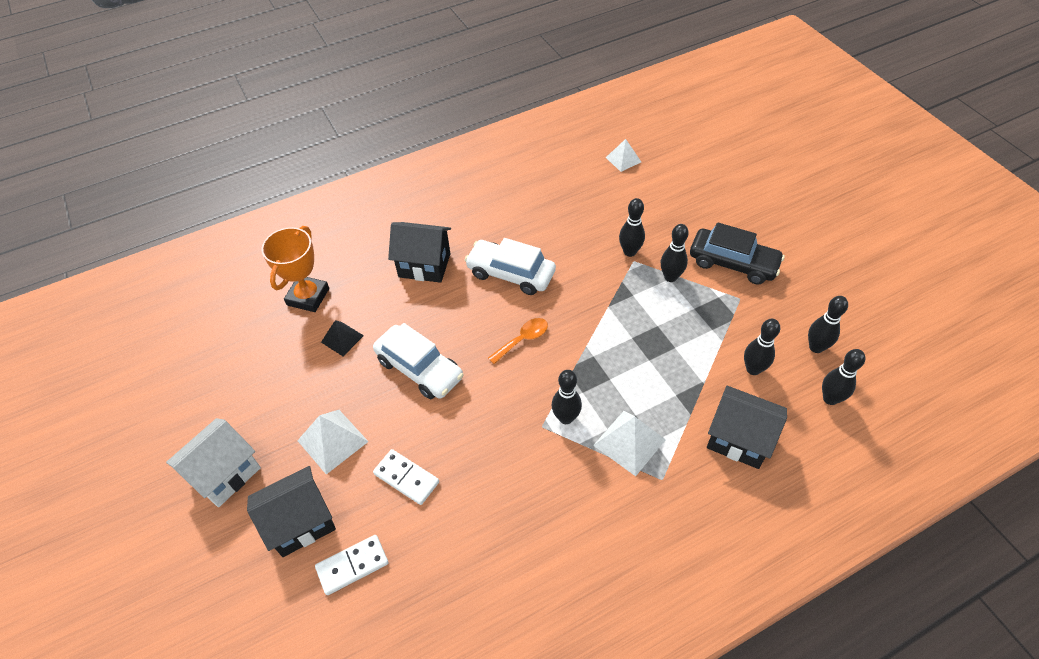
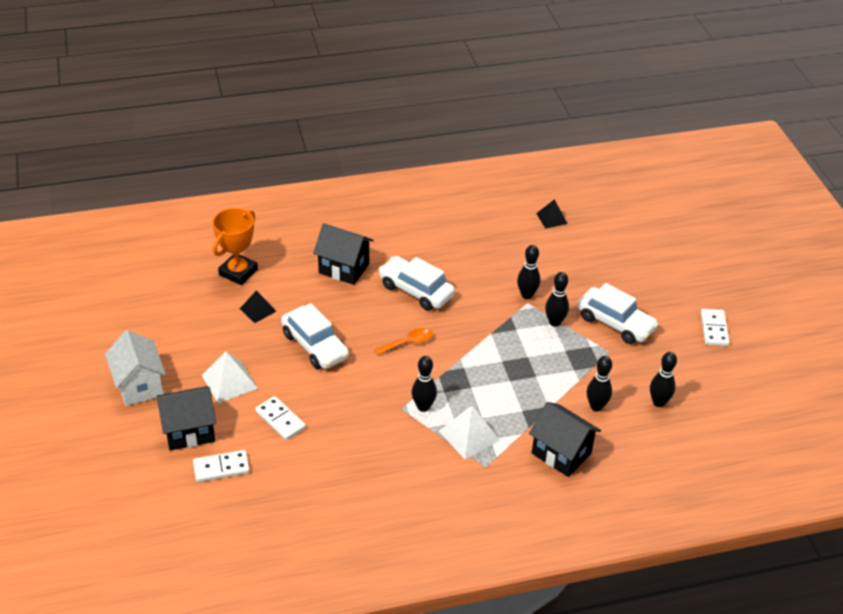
camera: 10 degrees right, 10 degrees down
white house [166,418,261,507] -> white house turned 75 degrees counterclockwise [105,330,166,406]
white pyramid [606,139,641,172] -> black pyramid [536,199,568,229]
black car [690,222,785,285] -> white car [577,283,659,344]
black bowling pin [822,349,866,405] -> none
none -> white domino [701,309,729,346]

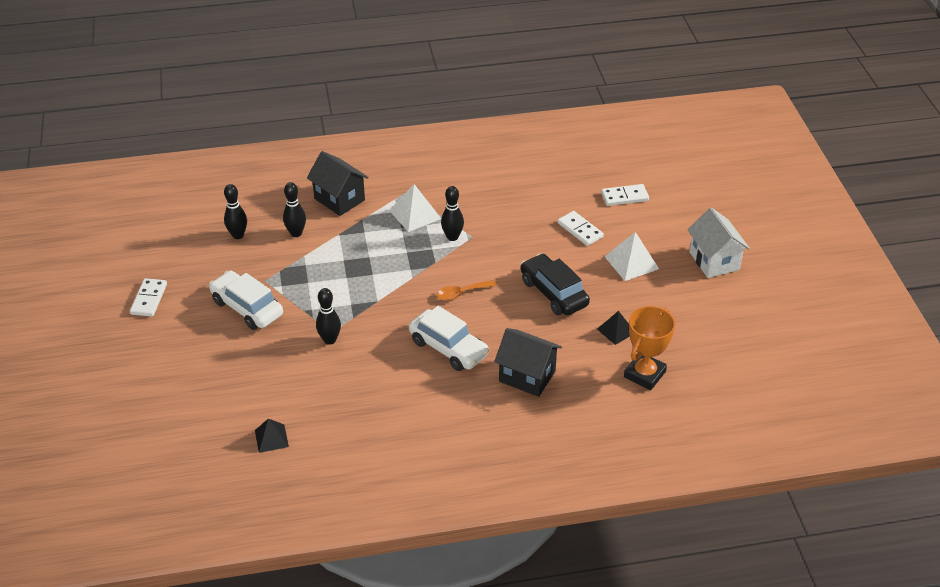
camera: 175 degrees left, 0 degrees up
black house [157,386,216,450] -> none
white car [281,303,349,369] -> black car [521,253,590,315]
black bowling pin [545,272,569,327] -> none

